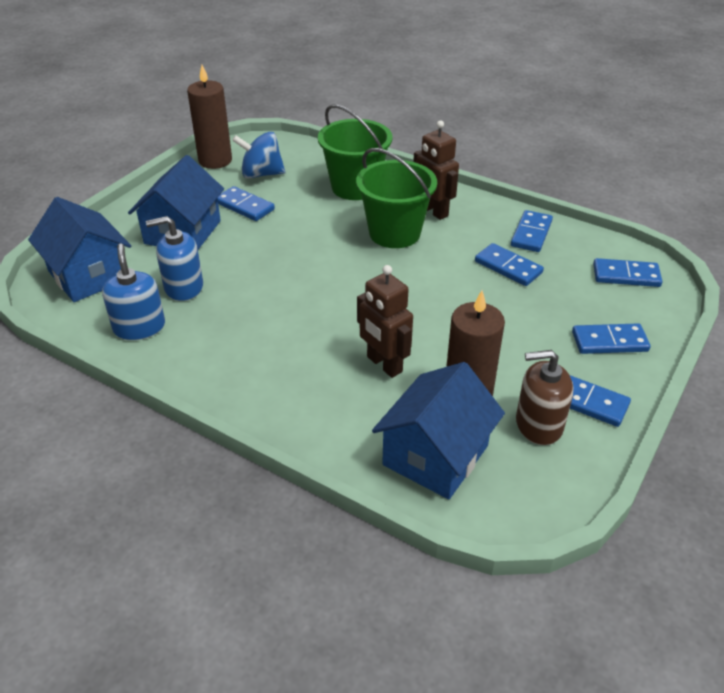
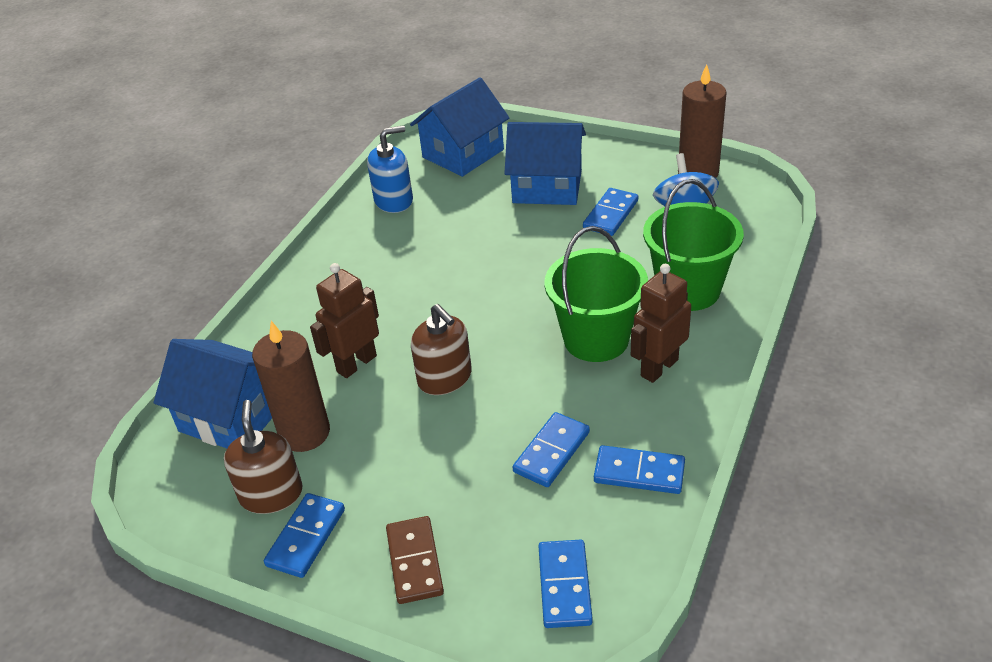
camera: 85 degrees right, 0 degrees up
blue soap dispenser [146,216,203,301] -> none
blue domino [572,323,650,354] -> brown domino [386,516,444,604]
none -> brown soap dispenser [411,304,472,395]

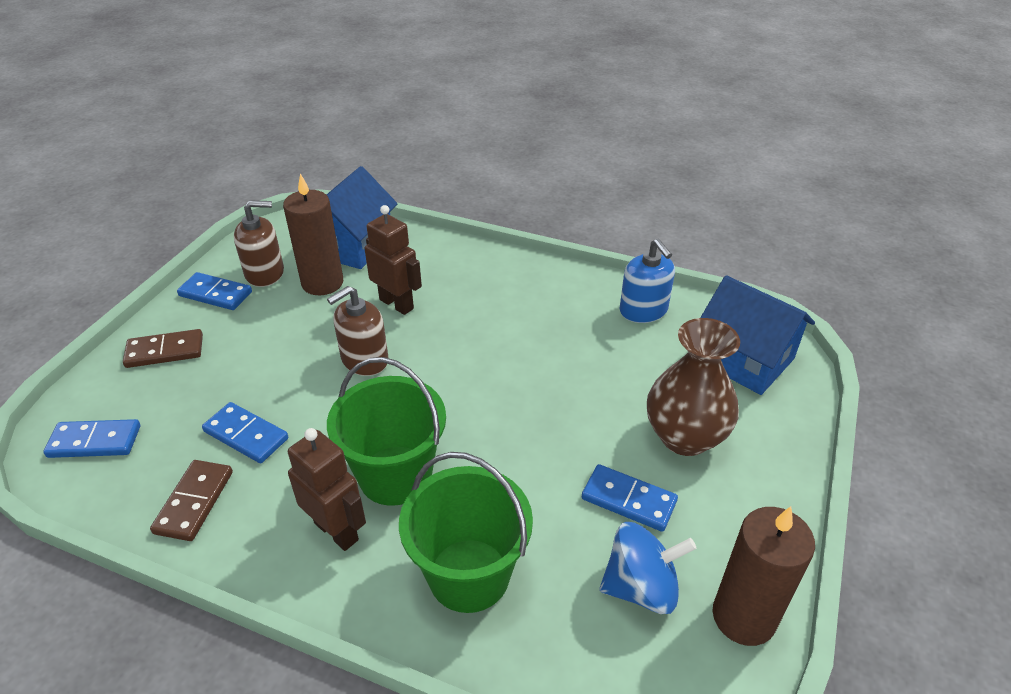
camera: 85 degrees right, 0 degrees up
blue house [504,122,586,205] -> brown vase [647,318,740,456]
blue domino [594,445,685,494] -> brown domino [150,460,233,541]

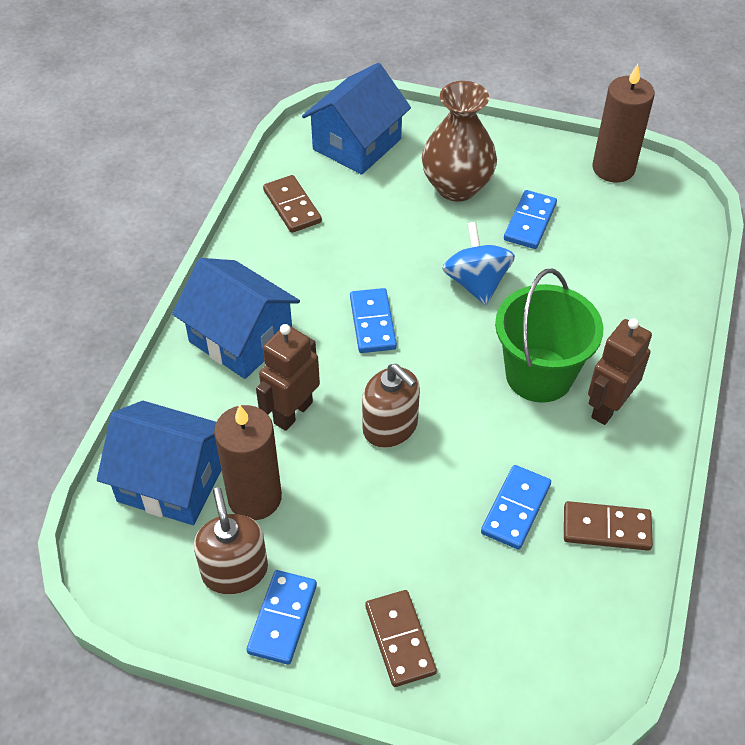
camera: 95 degrees left, 10 degrees up
blue domino [43,419,140,458] -> blue domino moved to [350,288,397,353]
green bucket [399,452,533,613] -> none
blue spinning top [600,522,696,614] -> blue spinning top moved to [442,222,515,305]
blue soap dispenser [619,239,675,323] -> brown domino [263,175,322,233]
none -> blue house [172,258,300,379]

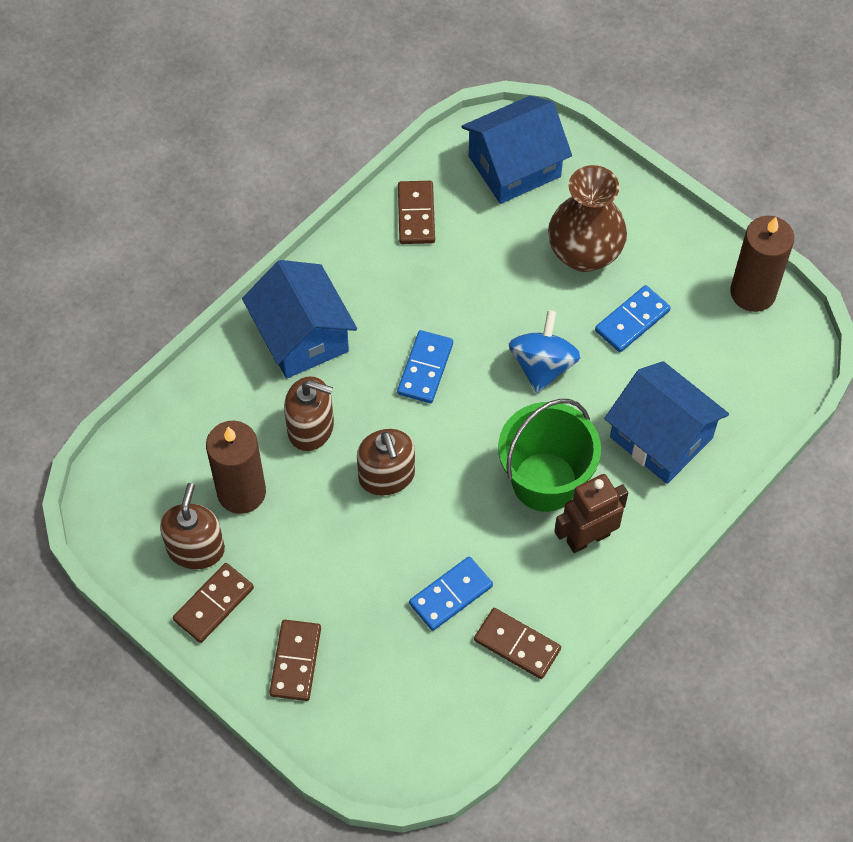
camera: 25 degrees right, 10 degrees up
blue house [97,401,221,525] -> blue house moved to [604,361,729,484]
blue domino [247,570,317,665] -> brown domino [173,563,254,643]
brown robot [256,324,320,431] -> brown soap dispenser [284,376,334,451]

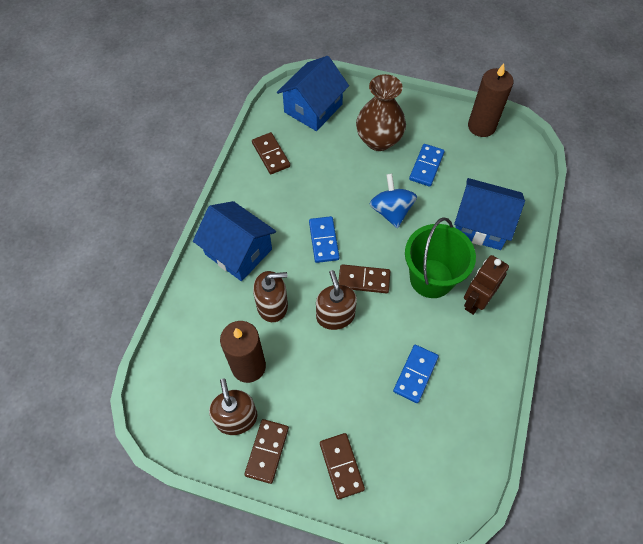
camera: 25 degrees left, 0 degrees up
brown soap dispenser [357,429,415,496] -> brown soap dispenser turned 150 degrees counterclockwise [316,270,357,330]
brown domino [474,608,561,679] -> brown domino moved to [338,264,390,293]

